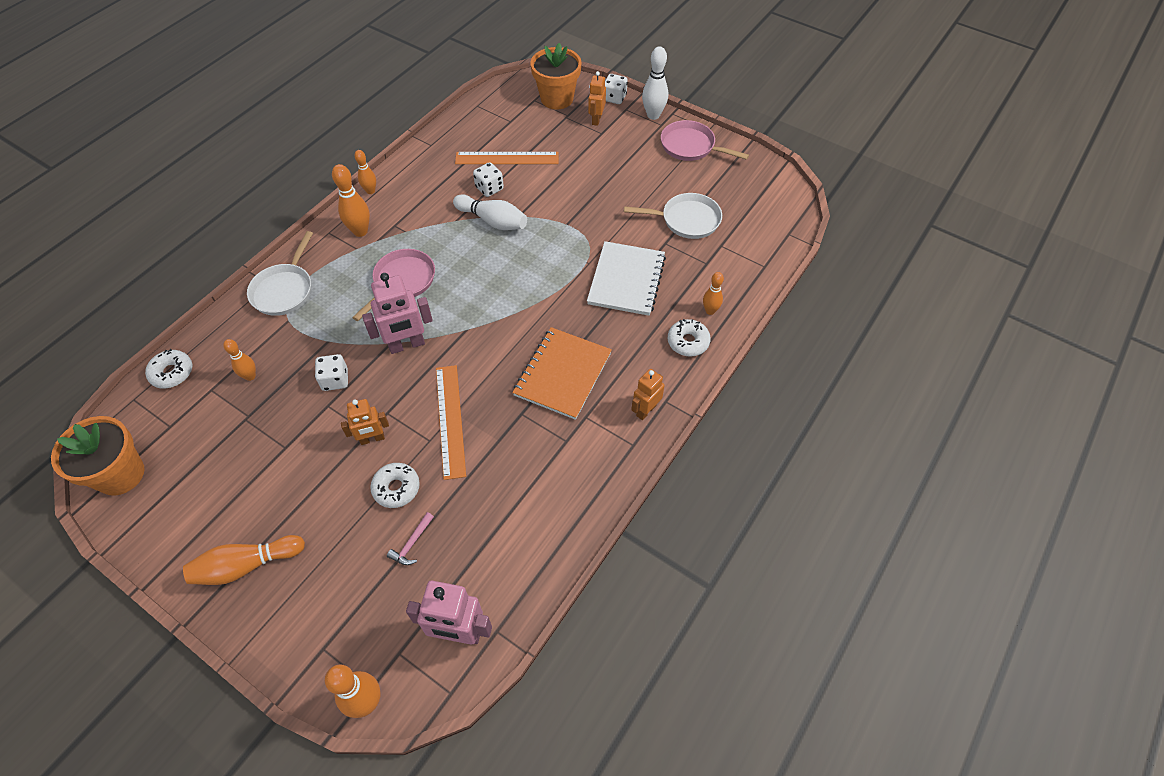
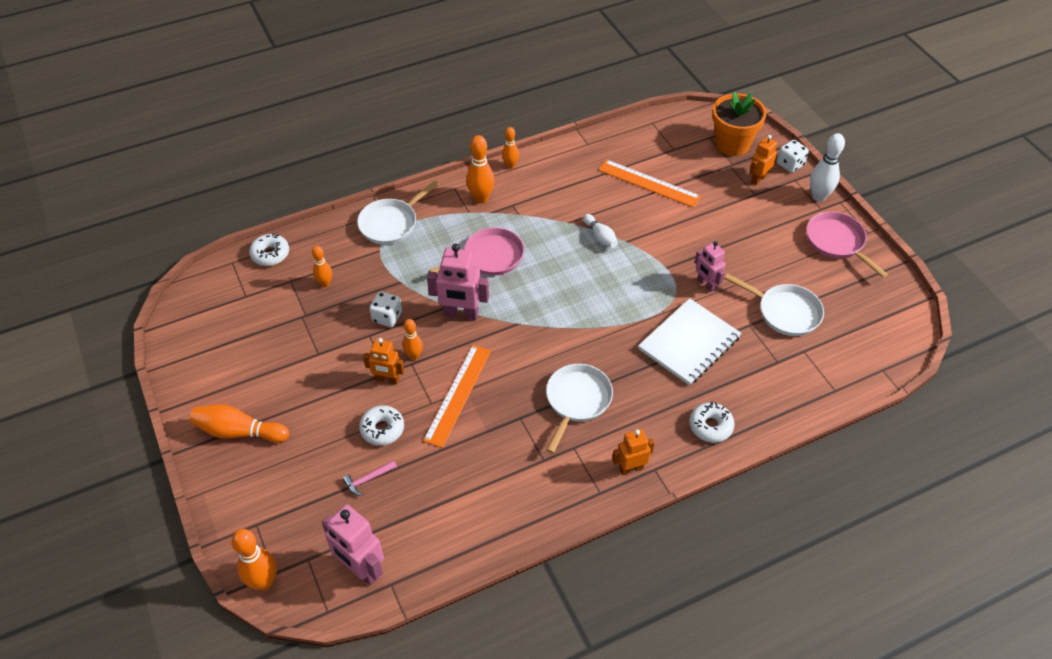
camera: 30 degrees right, 5 degrees down
orange flower pot [51,416,145,495] -> none
white bowling pin [453,194,527,230] -> white bowling pin [583,214,618,248], size x0.63
white dice [473,162,504,197] -> none
orange notebook [512,327,612,420] -> white pan [546,364,613,453]
orange bowling pin [703,272,724,315] -> orange bowling pin moved to [403,319,423,360]
none -> pink robot [695,241,725,292]

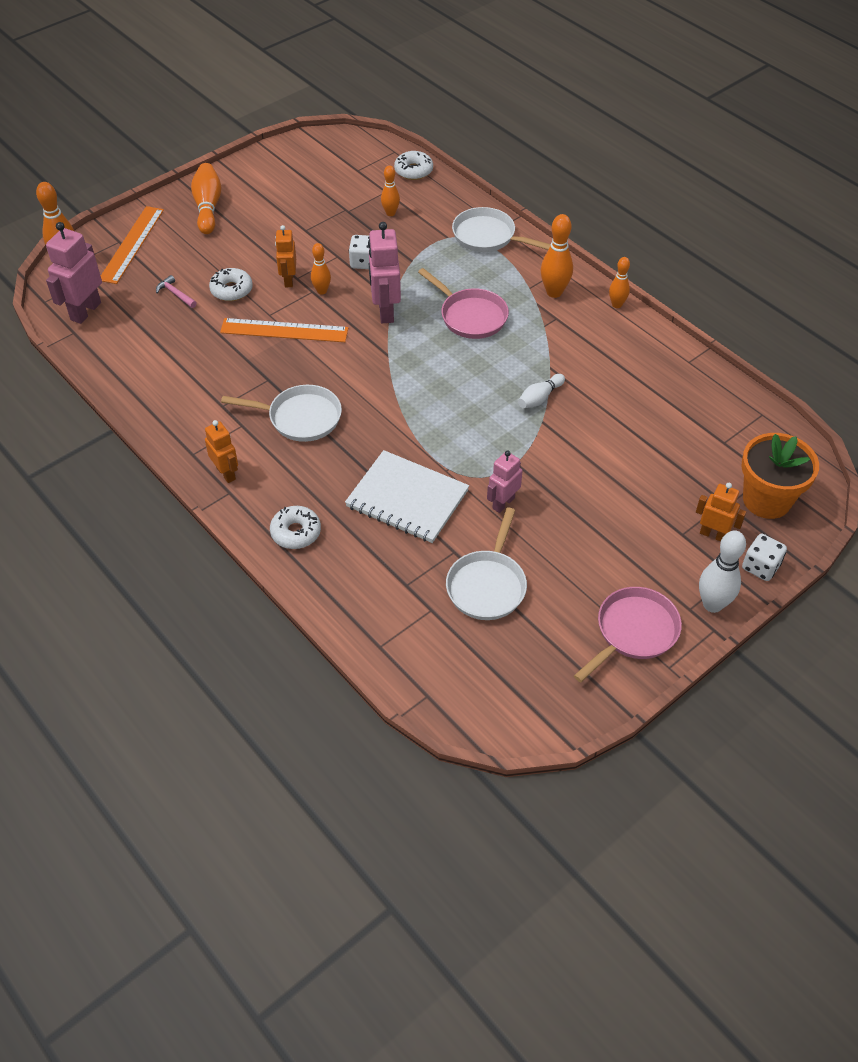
camera: 75 degrees right, 0 degrees up
orange ruler [599,159,701,208] -> orange ruler moved to [101,206,164,284]

